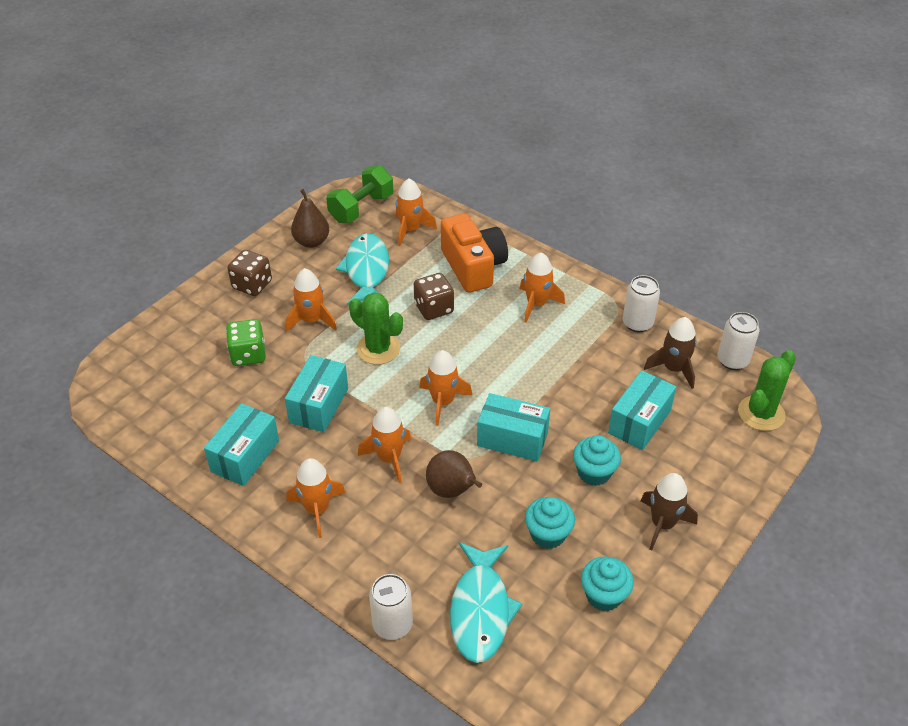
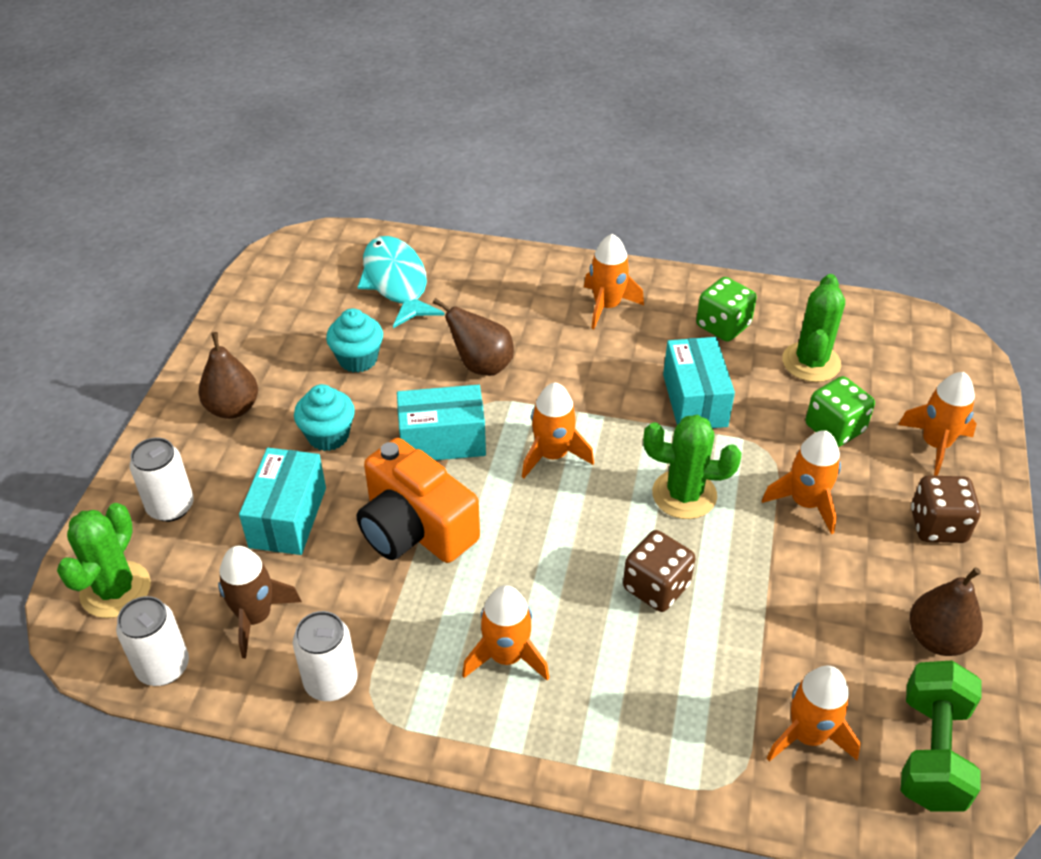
camera: 155 degrees right, 0 degrees up
turquoise box [204,403,279,486] -> green dice [696,277,757,342]
turquoise fish [335,233,389,305] -> none
orange rocket [358,407,411,483] -> orange rocket moved to [898,372,977,476]
white can [369,574,413,640] -> white can moved to [130,437,194,522]
orange camera [441,214,508,293] -> orange camera moved to [357,438,480,563]
turquoise cupcake [581,556,634,611] -> none
brown rocket [641,473,698,550] -> brown pear [198,332,258,419]
none -> green cactus [782,274,845,382]

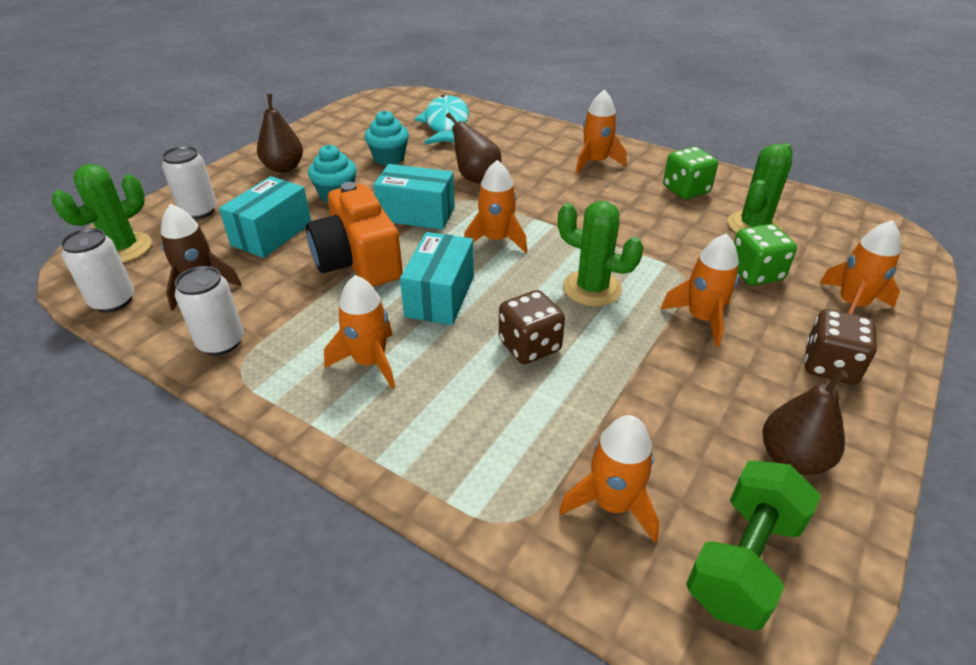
camera: 20 degrees right, 5 degrees down
turquoise box [663,337,735,428] -> turquoise box moved to [400,232,474,325]

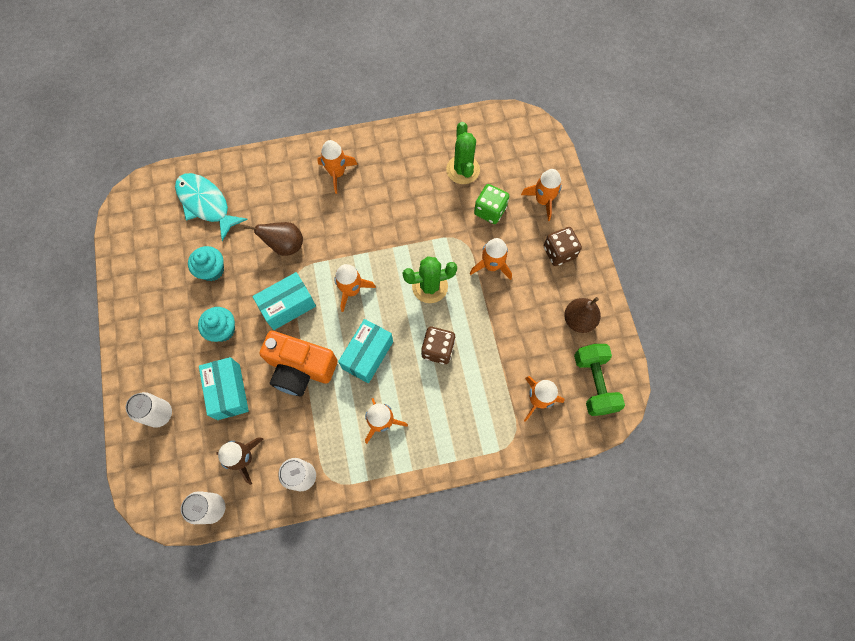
camera: 45 degrees left, 30 degrees up
green cactus [52,164,152,263] -> none
brown pear [257,94,303,173] -> none
turquoise box [400,232,474,325] -> turquoise box turned 60 degrees clockwise [338,319,393,383]
green dice [663,147,718,199] -> none

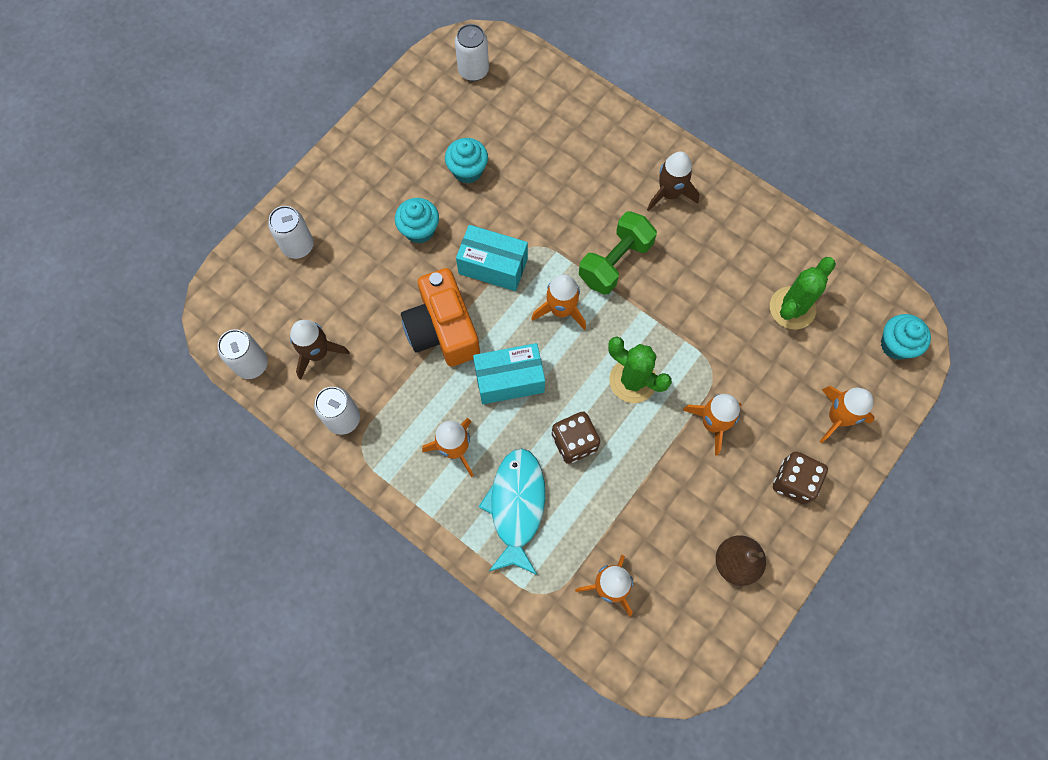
camera: 50 degrees right, 0 degrees up
turquoise fish [175,173,248,241] -> turquoise fish moved to [479,448,545,575]
turquoise box [199,357,249,420] -> none
brown pear [244,222,303,256] -> none
orange rocket [317,140,358,194] -> brown rocket [647,152,700,212]
green dice [474,184,509,224] -> none
green dumbbell [574,344,625,416] -> green dumbbell moved to [579,211,657,294]
none -> white can [455,24,489,81]
none -> turquoise cupcake [881,314,931,360]

